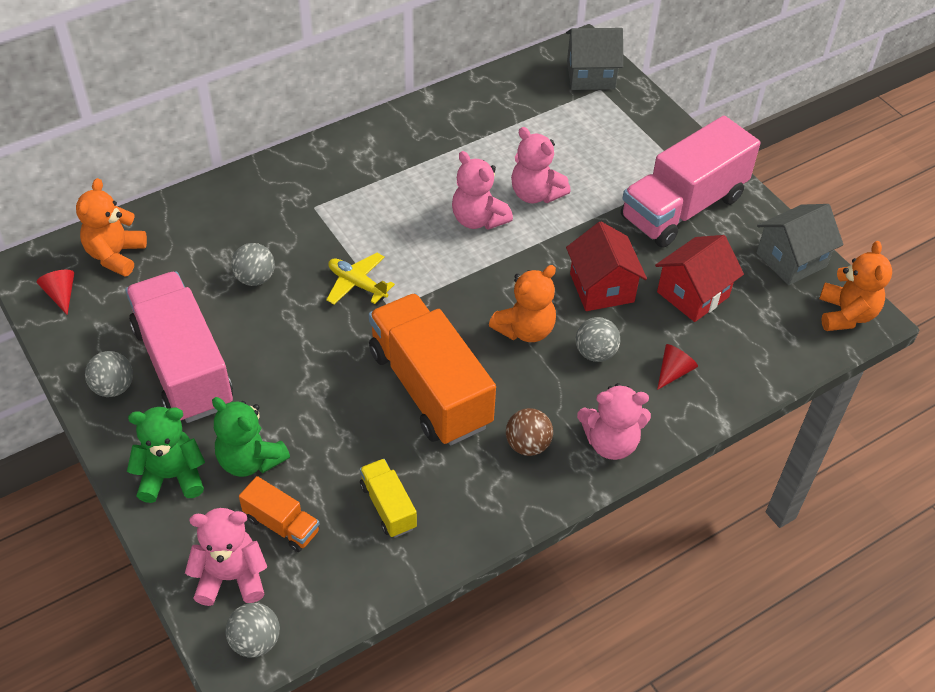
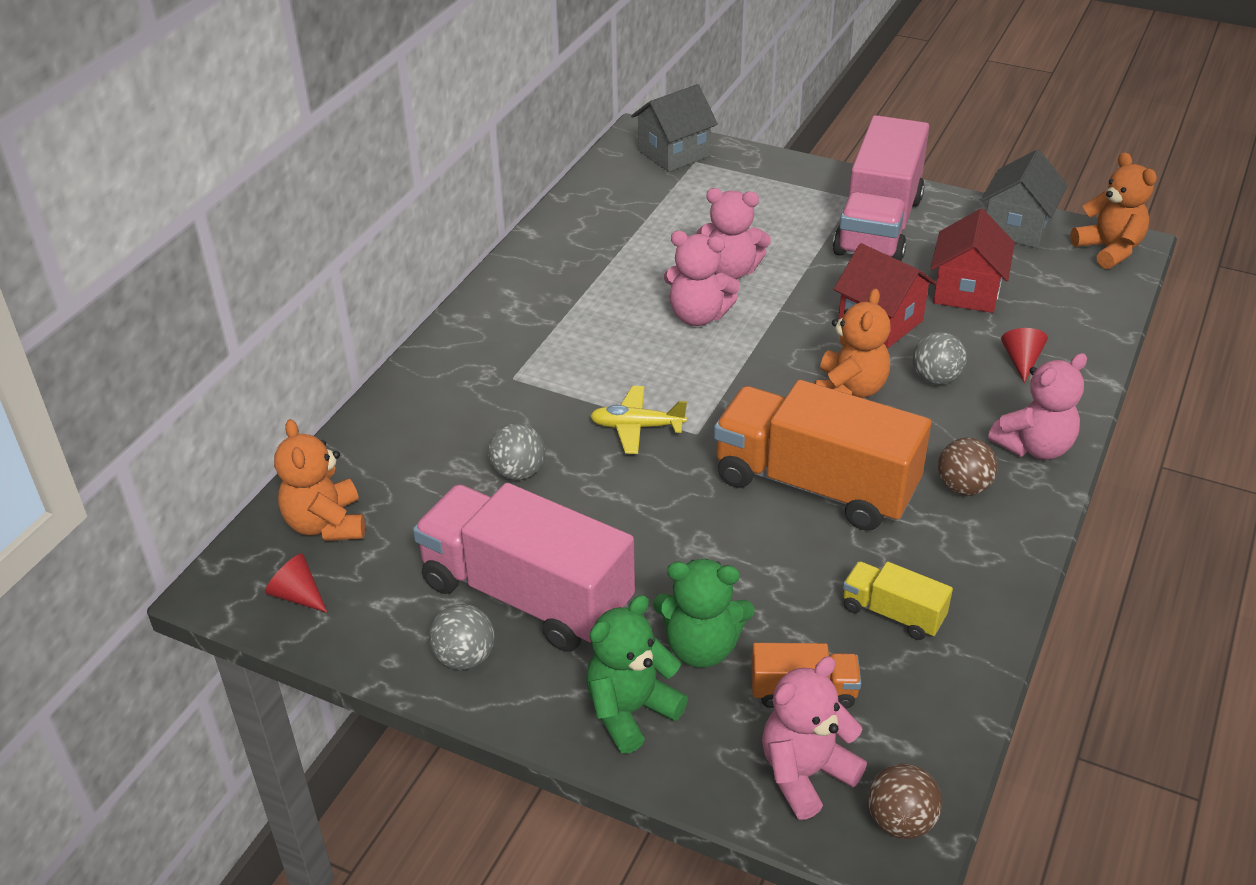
camera: 30 degrees left, 10 degrees down
grey ball [225,603,280,658] -> brown ball [868,763,942,839]

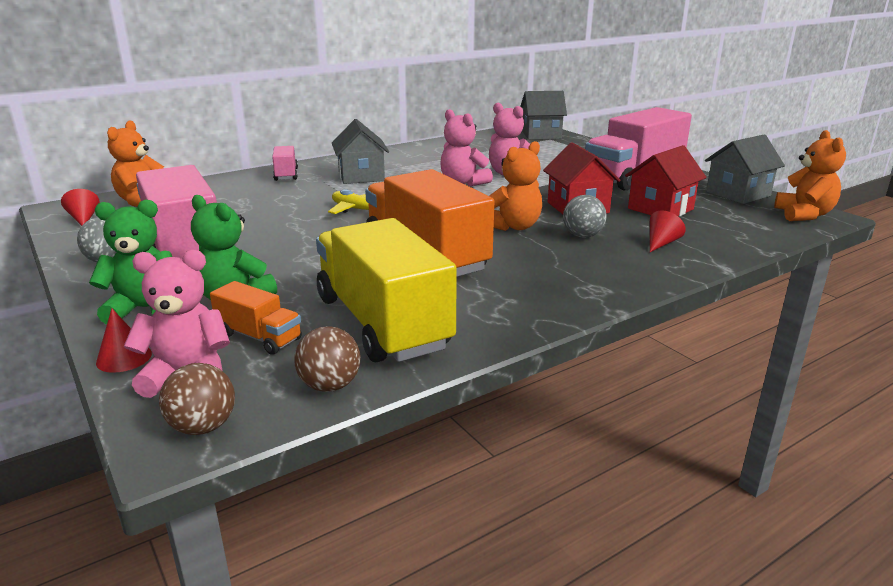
camera: 30 degrees right, 15 degrees down
grey ball [488,423,545,480] -> none
yellow truck [843,561,953,640] -> yellow truck [316,218,457,362], size x2.16
brown ball [938,438,998,496] -> brown ball moved to [294,326,360,392]
pink teddy bear [988,353,1087,460] -> none
none -> red cone [96,309,152,373]
none -> pink truck [272,146,298,181]
none -> grey house [332,119,389,184]

